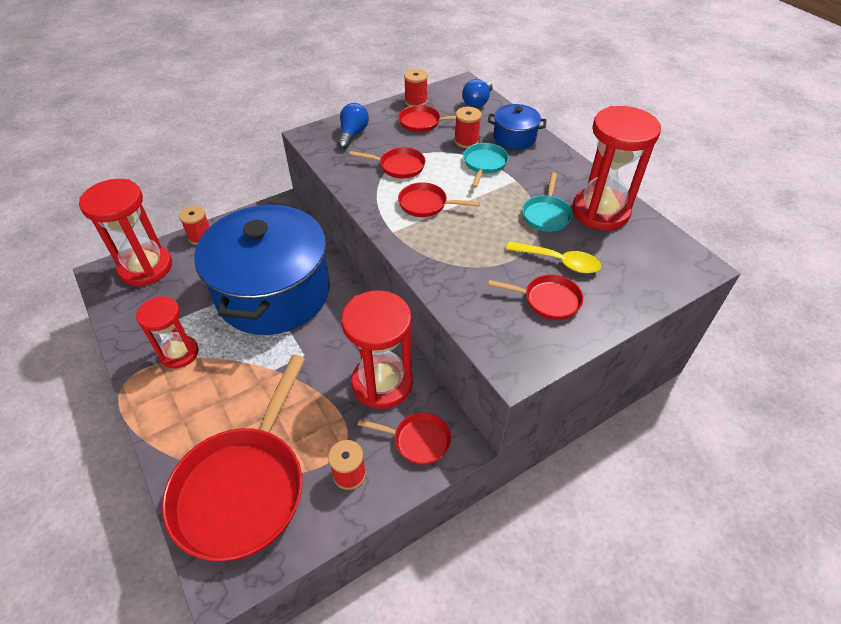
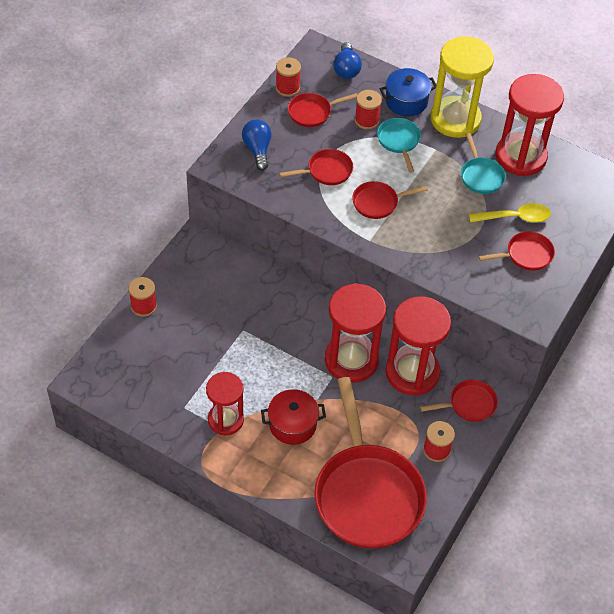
camera: 30 degrees left, 5 degrees up
red hourglass [79,179,172,286] -> red hourglass moved to [325,283,386,383]
blue pot [194,202,330,335] -> none
none -> red pot [261,389,326,445]
none -> yellow hourglass [431,37,494,138]

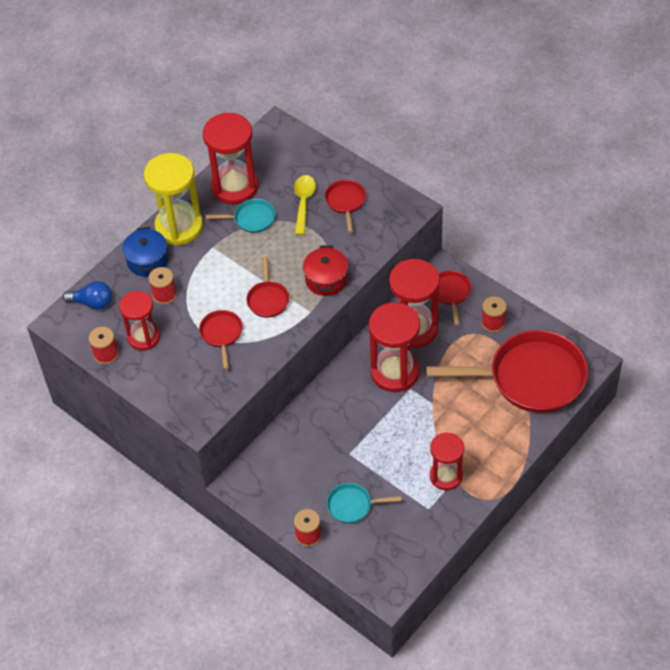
camera: 75 degrees left, 0 degrees up
blue light bulb [242,119,272,171] -> none
red pot [261,389,326,445] -> red pot moved to [303,246,348,296]
red pan [288,93,358,127] -> red hourglass [119,291,160,351]
turquoise pan [377,118,421,173] -> turquoise pan moved to [327,483,402,523]

